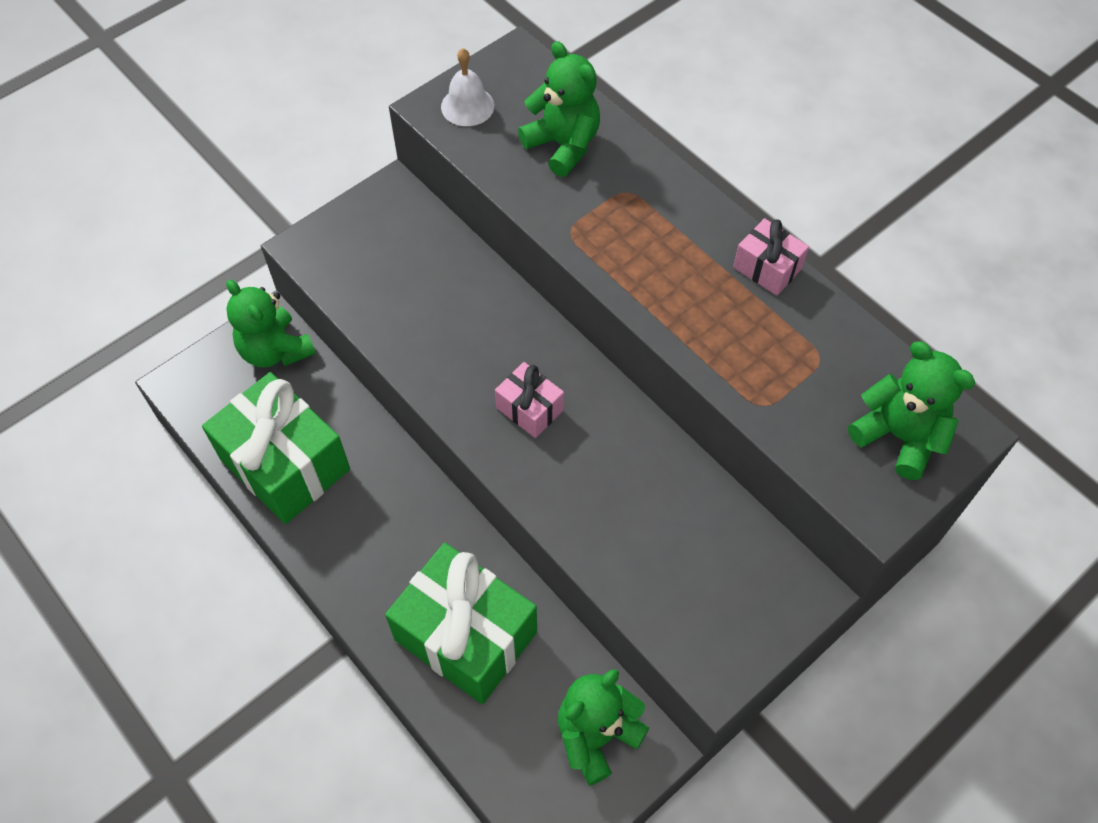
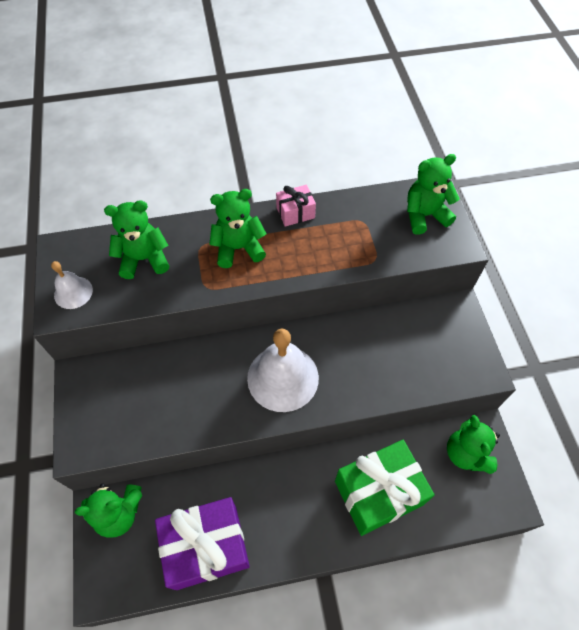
camera: 60 degrees left, 0 degrees up
green gift [202,372,350,524] -> purple gift [155,497,250,590]
pink gift [495,362,564,438] -> white bell [247,329,319,412]
none -> green teddy bear [209,189,267,268]

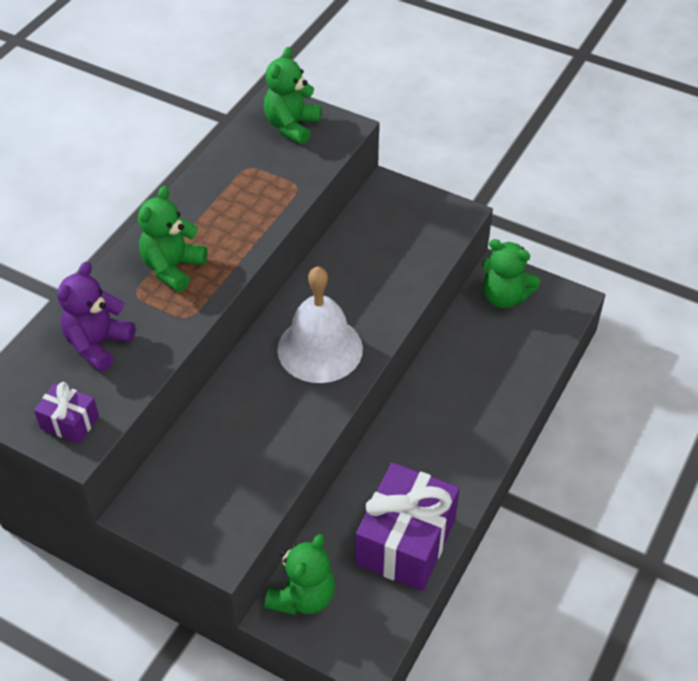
camera: 50 degrees left, 10 degrees down
white bell [51,261,93,309] -> purple gift [34,382,99,444]
green teddy bear [104,200,169,279] -> purple teddy bear [57,262,135,372]
pink gift [276,185,316,227] -> none
green gift [335,440,435,536] -> none

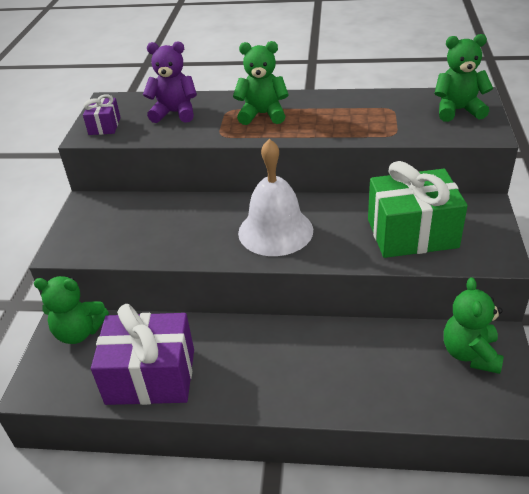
camera: 70 degrees right, 10 degrees down
none -> green gift [368,161,467,258]

